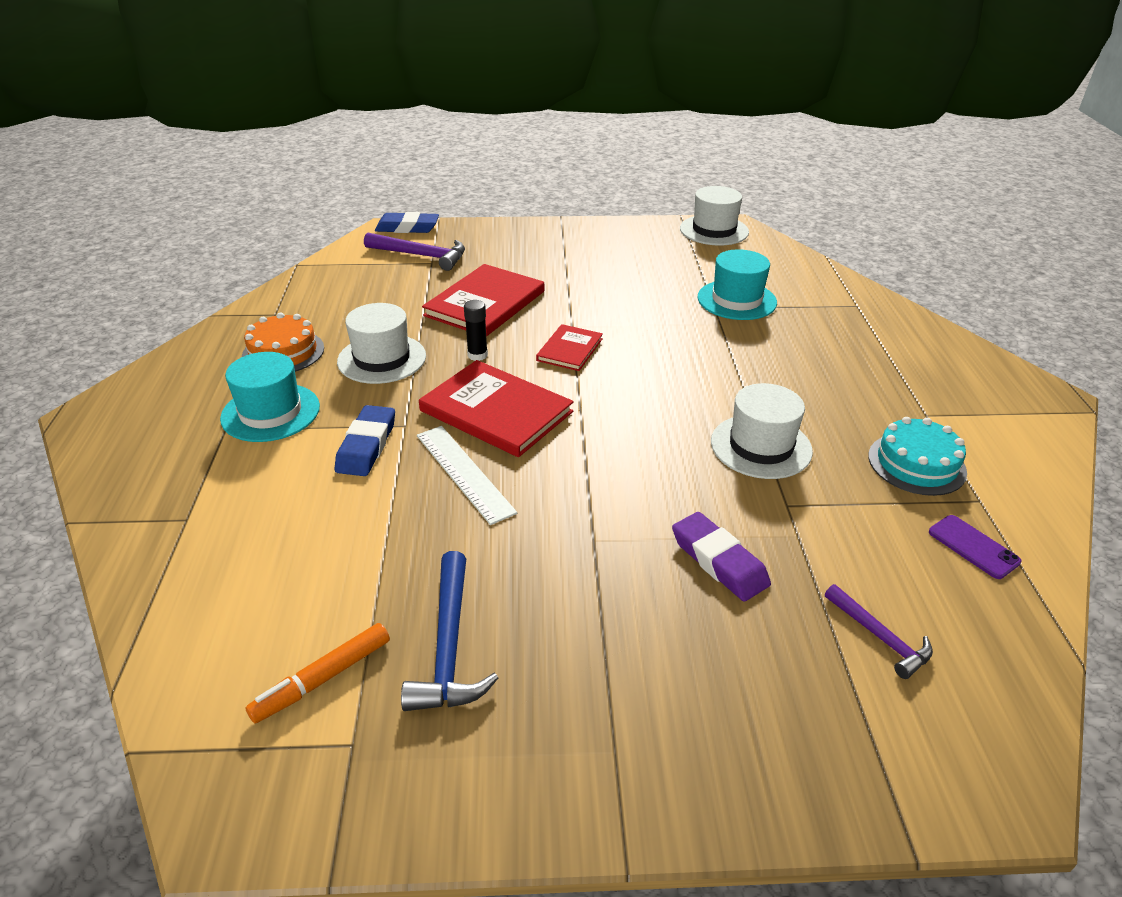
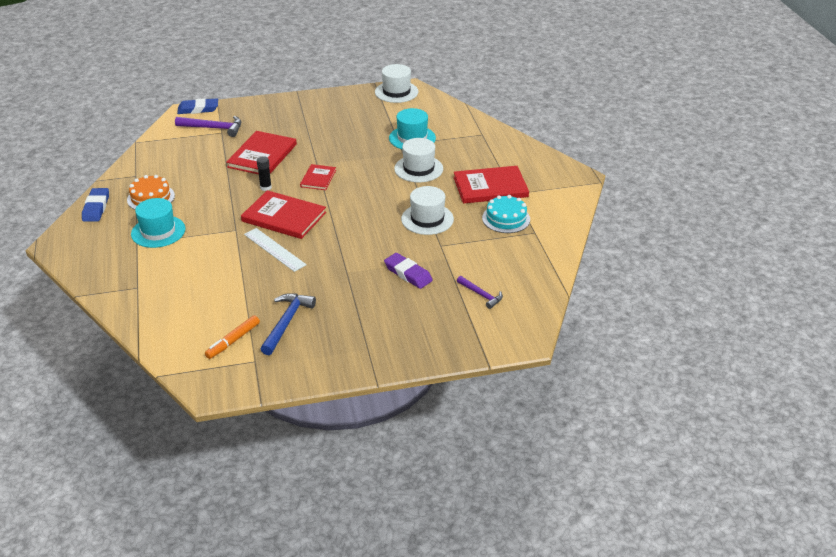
camera: 10 degrees left, 0 degrees up
blue eraser [335,405,395,476] -> blue eraser moved to [82,188,109,222]
white hat [337,303,426,384] -> white hat moved to [394,138,443,182]
blue hammer [401,551,498,711] -> blue hammer turned 150 degrees counterclockwise [261,293,316,355]
purple phone [929,515,1022,579] -> none
none -> red book [454,166,529,204]

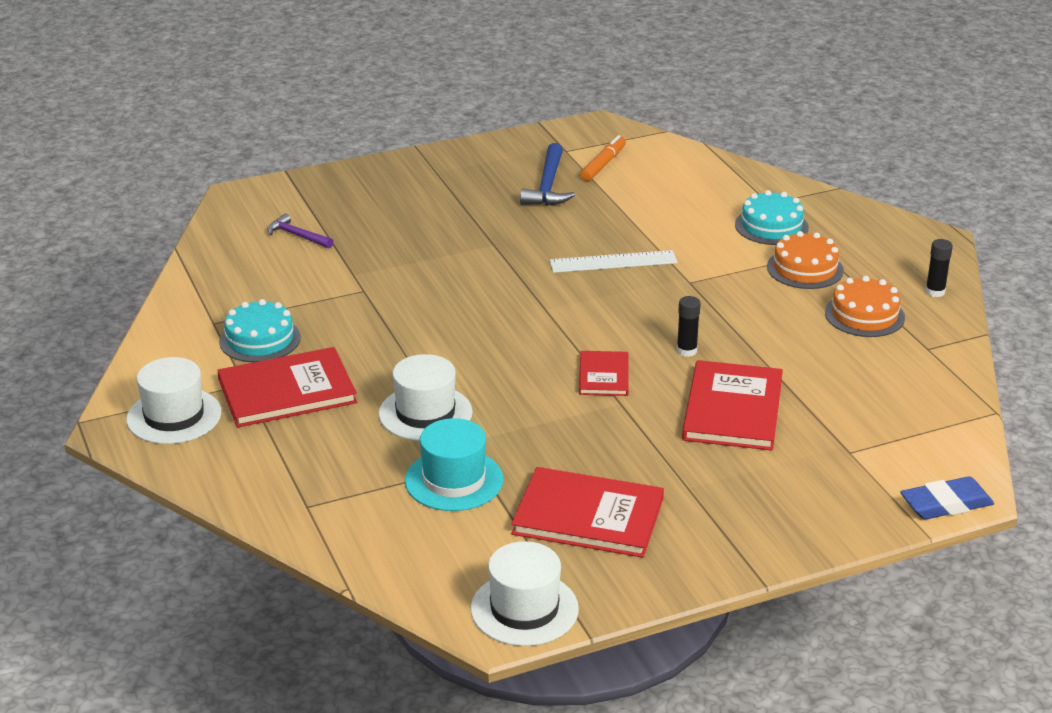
camera: 170 degrees right, 5 degrees down
blue eraser [82,188,109,222] -> black glue stick [926,239,953,297]
turquoise hat [131,198,185,248] -> orange cake [767,231,844,289]
purple hammer [175,116,241,137] -> none
red book [241,190,326,239] -> red book moved to [511,467,664,558]
white ruler [244,228,307,272] -> white ruler turned 45 degrees counterclockwise [549,250,678,273]
purple eraser [384,253,433,289] -> none
white hat [401,186,454,235] -> white hat moved to [126,357,221,444]
none -> turquoise cake [735,190,809,245]

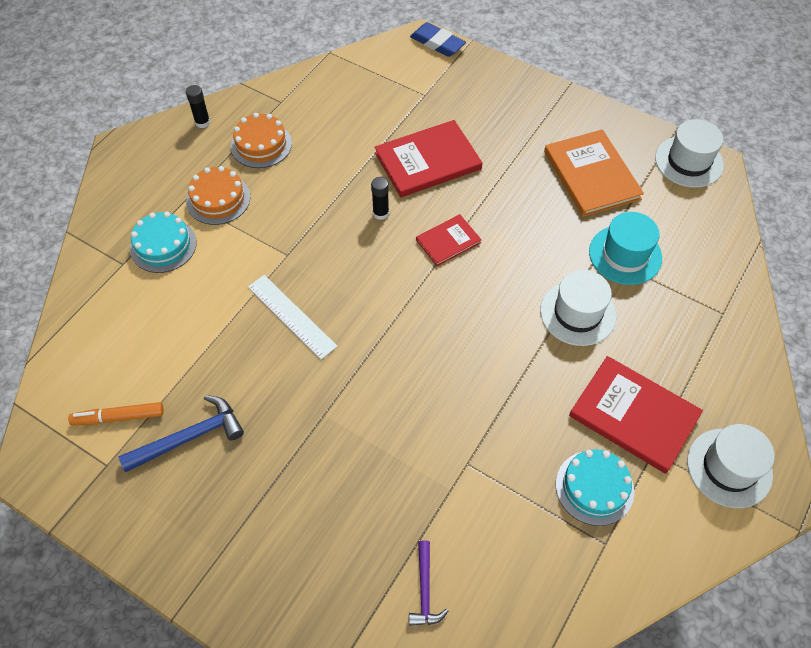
camera: 125 degrees left, 25 degrees up
red book [511,467,664,558] -> orange book [544,129,644,217]

